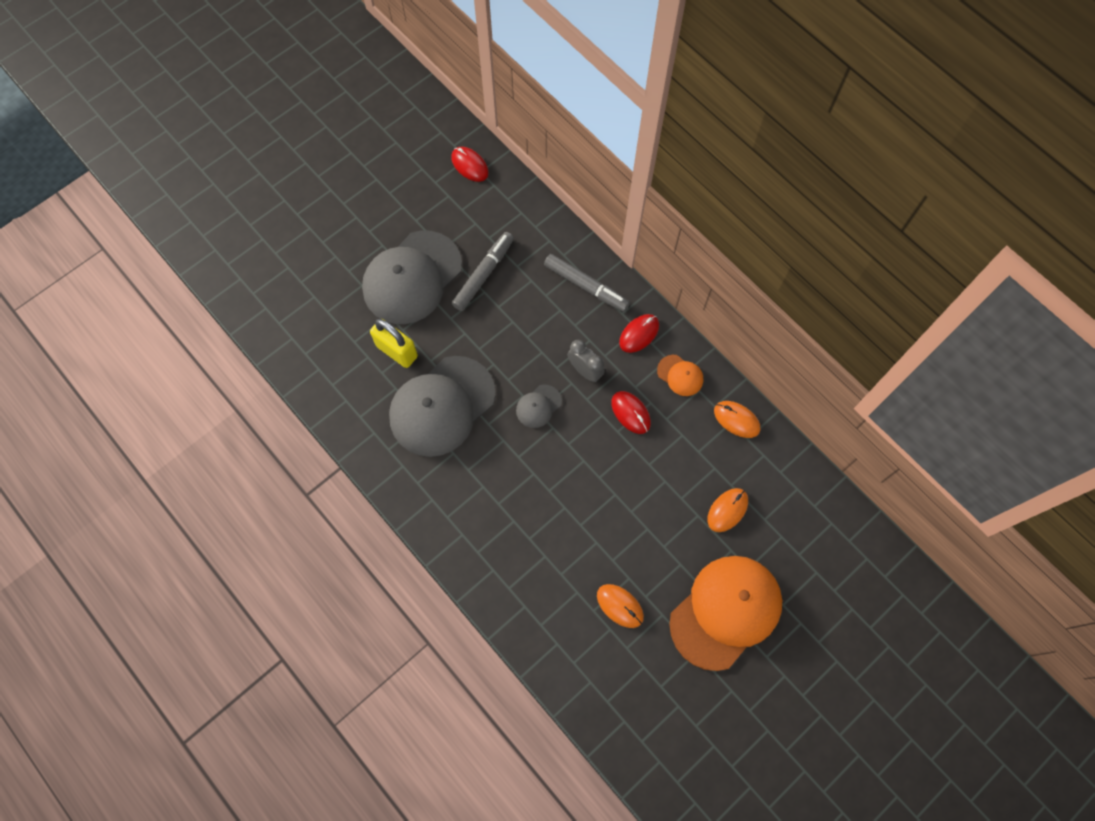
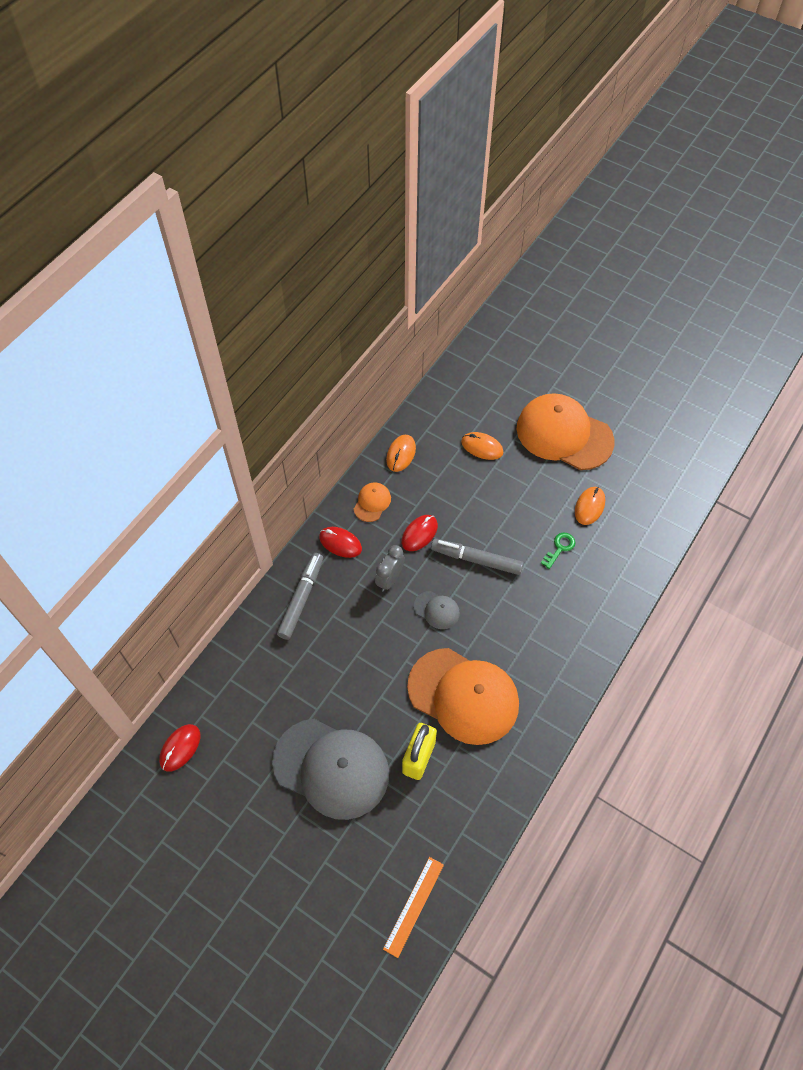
camera: 105 degrees left, 10 degrees down
grey cap [389,356,496,457] -> orange cap [407,648,519,745]
grey marker [452,232,514,311] -> grey marker moved to [431,539,524,575]
none -> orange ruler [383,857,444,958]
none -> green key [541,533,575,569]

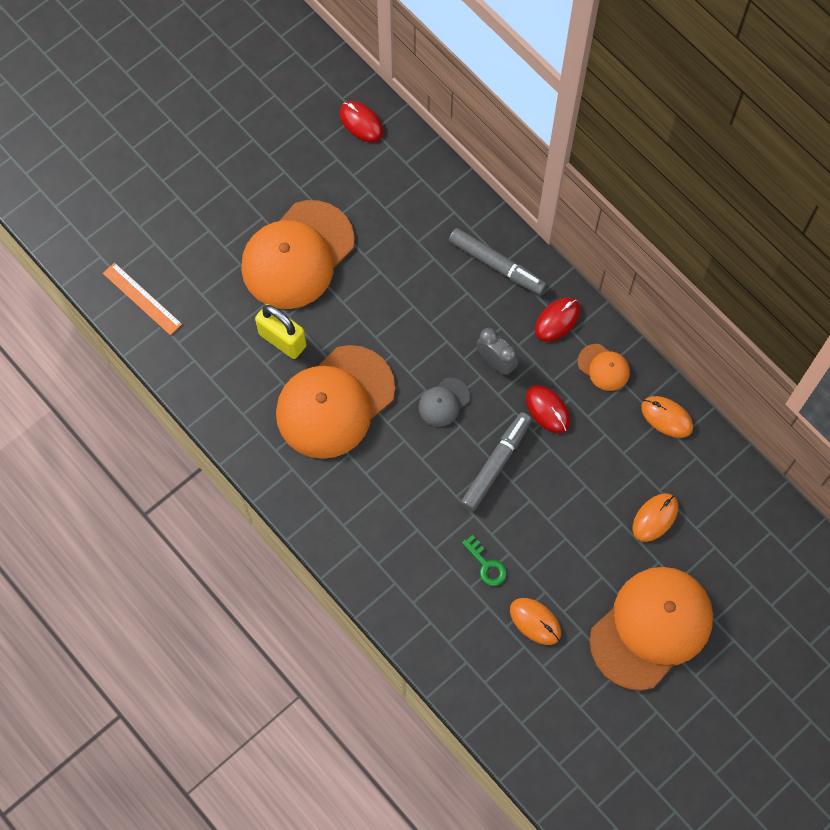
camera: 105 degrees right, 10 degrees up
grey cap [272,719,389,820] -> orange cap [241,200,355,309]

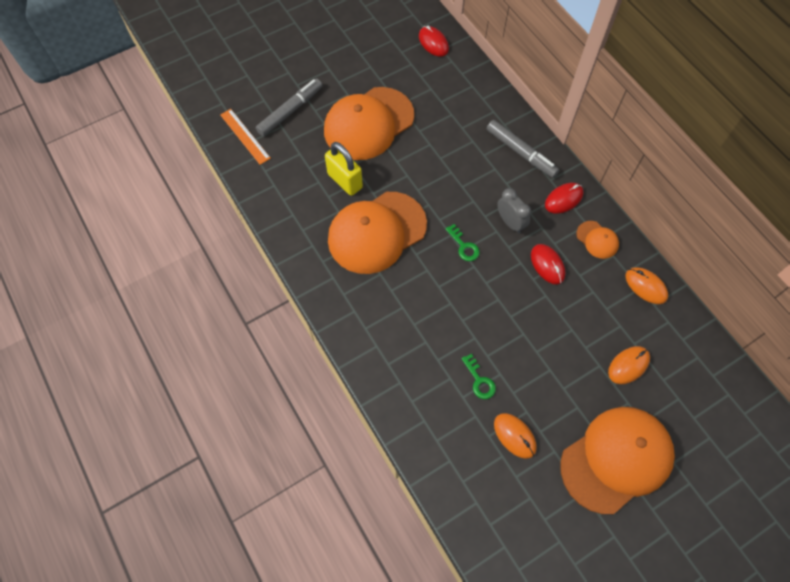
camera: 10 degrees right, 5 degrees down
grey cap [418,378,470,427] -> green key [446,224,480,261]
grey marker [461,412,532,511] -> grey marker moved to [256,79,322,136]

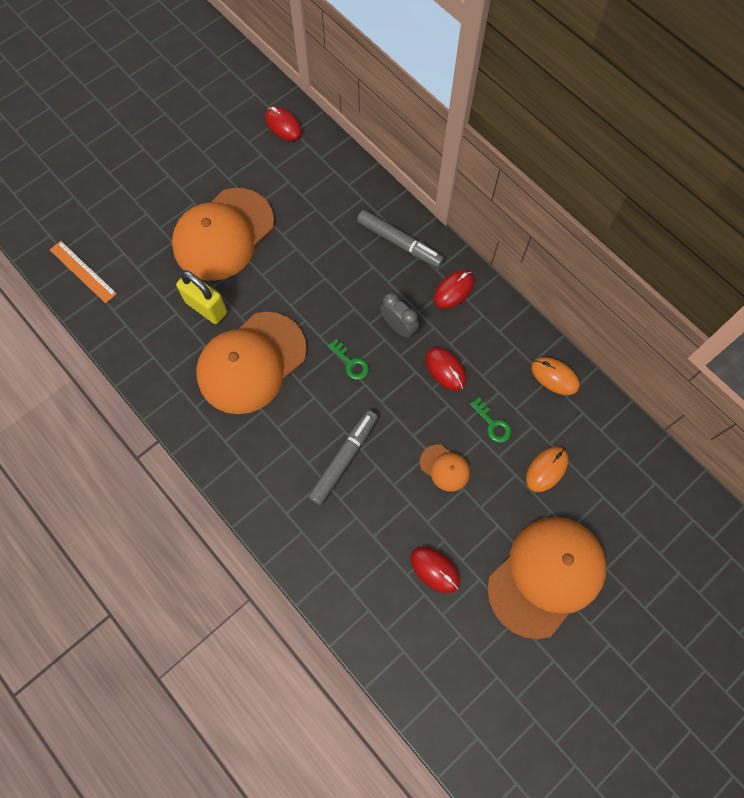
camera: 10 degrees left, 5 degrees up
grey marker [256,79,322,136] -> grey marker moved to [308,410,378,505]
green key [461,354,496,399] -> green key moved to [470,397,512,443]
orange mouse [494,413,537,459] -> red mouse [411,547,460,593]
orange cap [576,221,619,259] -> orange cap moved to [420,444,470,492]

